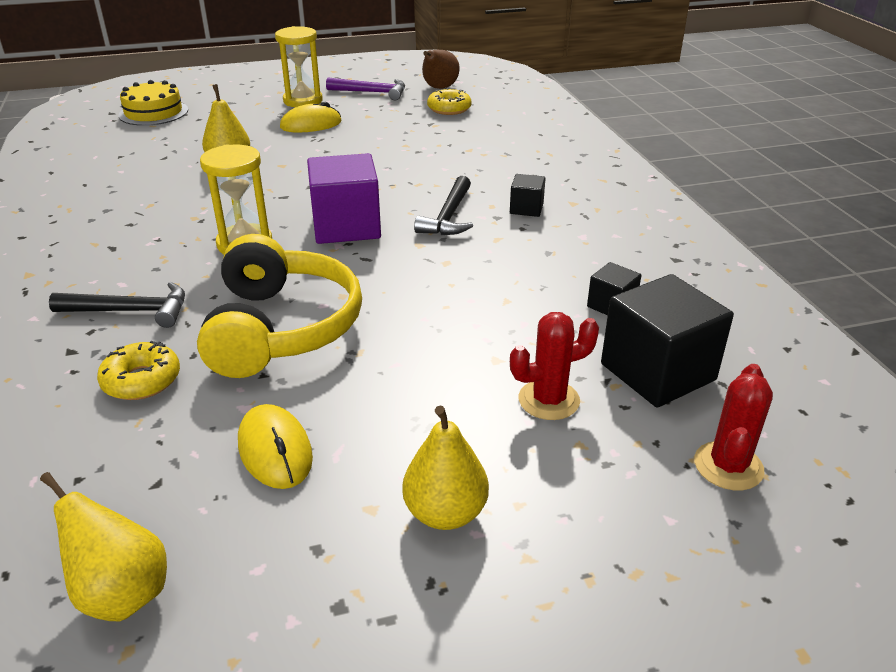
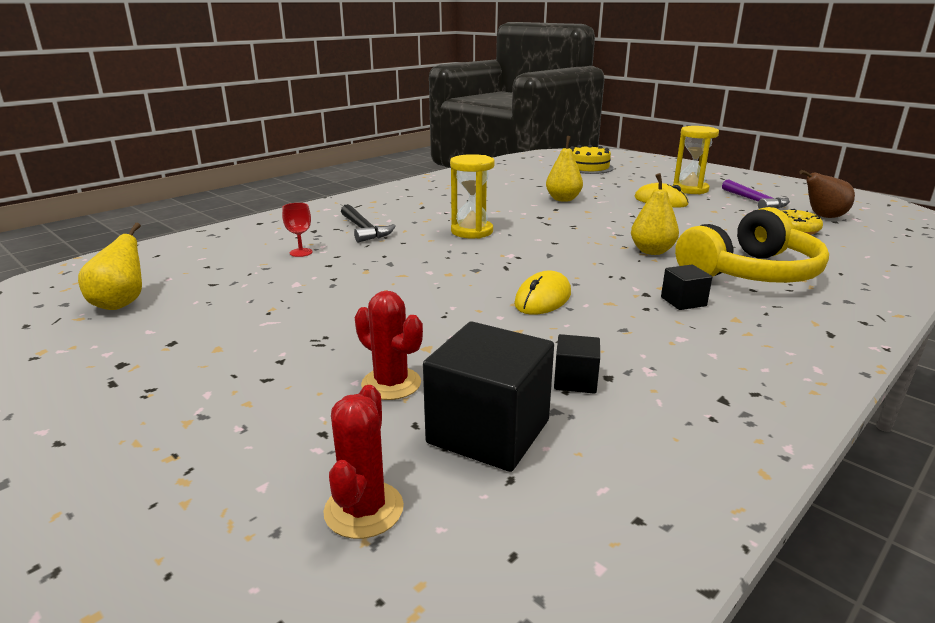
camera: 60 degrees right, 10 degrees down
yellow donut [97,341,180,400] -> red goblet [282,203,313,257]
yellow headphones [197,234,362,378] -> yellow headphones moved to [675,207,829,283]
yellow mouse [238,404,313,489] -> yellow mouse moved to [514,270,571,315]
purple cube [307,153,381,244] -> none
yellow pear [402,406,489,530] -> yellow pear moved to [631,173,679,255]
black hammer [414,176,473,235] -> none
red cactus [694,364,773,490] -> red cactus turned 75 degrees counterclockwise [324,385,404,539]

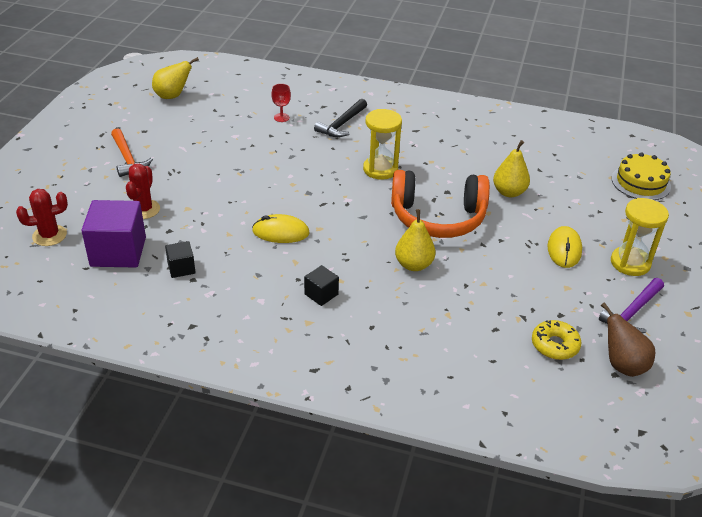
camera: 60 degrees right, 15 degrees up
black cube [423,321,554,472] -> purple cube [81,200,146,267]
yellow headphones [675,207,829,283] -> none
none -> orange hammer [111,128,153,177]
none -> orange headphones [391,170,490,238]

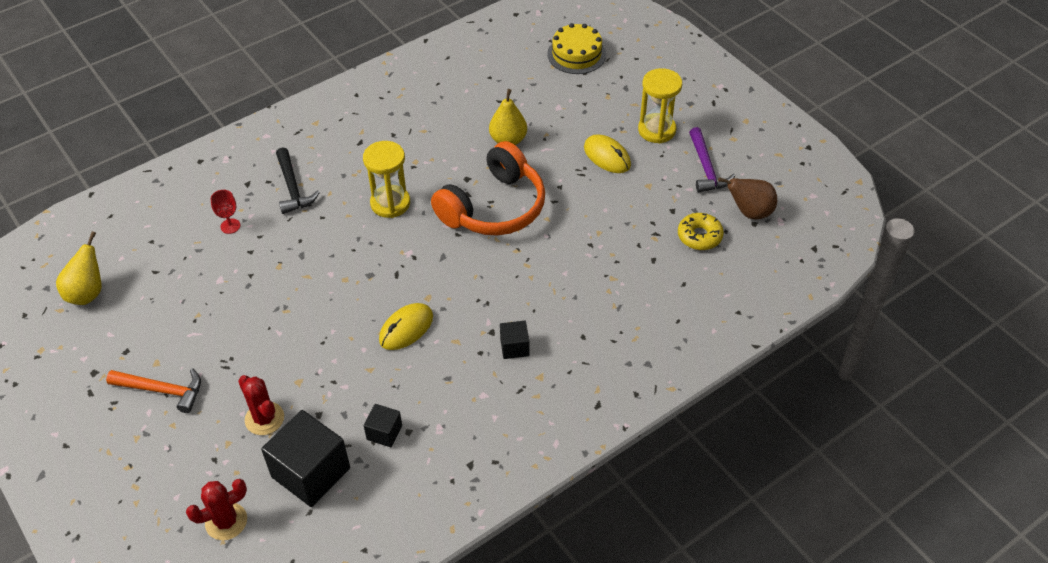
camera: 50 degrees left, 10 degrees up
red cactus [16,189,68,246] -> red cactus turned 45 degrees clockwise [186,479,247,540]
purple cube [81,200,146,267] -> black cube [261,410,350,507]
yellow pear [395,209,435,271] -> none

